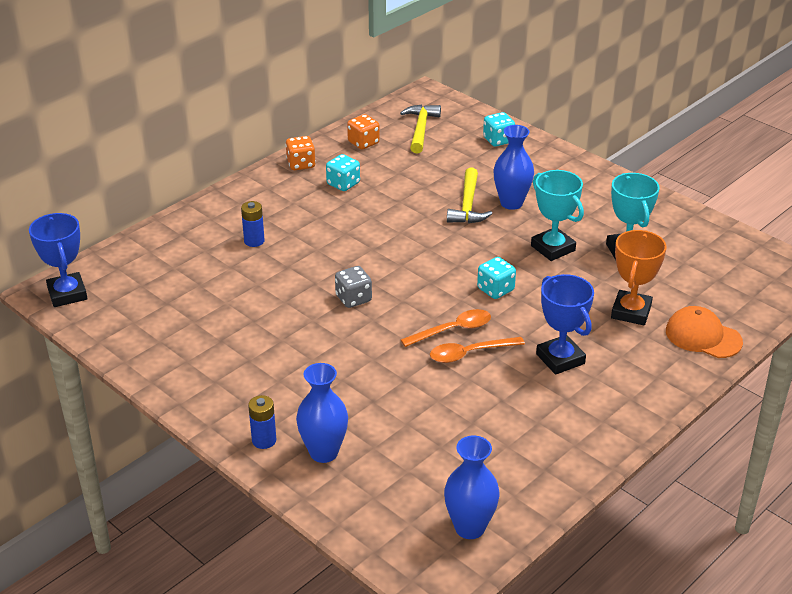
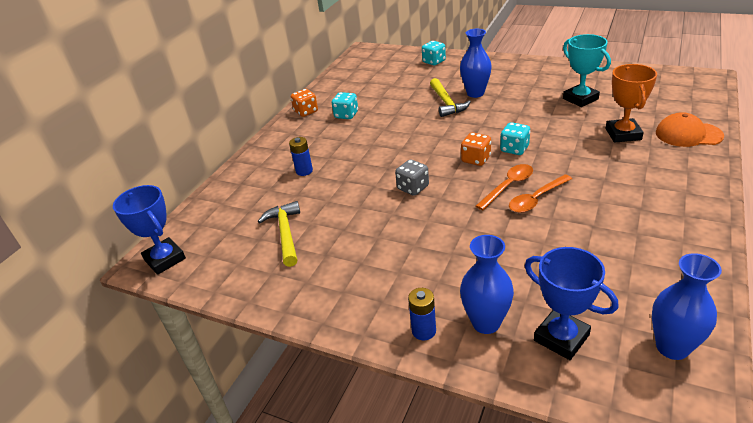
camera: 15 degrees left, 0 degrees up
orange dice [347,114,380,149] -> orange dice moved to [461,132,491,166]
yellow hammer [400,105,441,154] -> yellow hammer moved to [258,201,300,267]
turquoise trophy [531,170,584,261] -> none
blue trophy [536,274,594,375] -> blue trophy moved to [525,247,618,360]

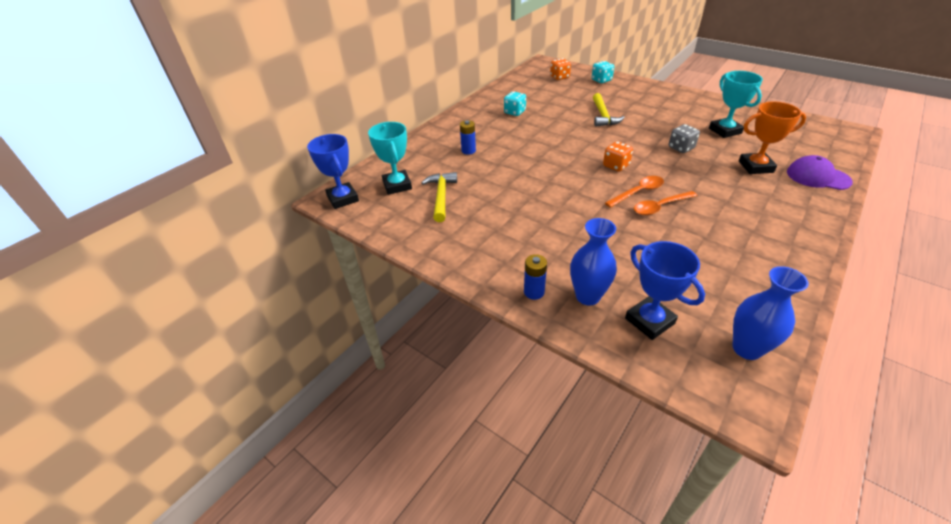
camera: 10 degrees right, 5 degrees up
orange dice [291,89,318,117] -> orange dice moved to [550,58,571,80]
grey dice [395,159,429,196] -> grey dice moved to [669,124,700,153]
blue vase [460,29,492,98] -> none
turquoise dice [500,122,530,155] -> none
orange trophy [606,64,657,143] -> orange trophy turned 75 degrees clockwise [739,101,806,174]
orange cap [656,112,724,147] -> purple cap [787,155,853,190]
none -> turquoise trophy [368,122,412,195]

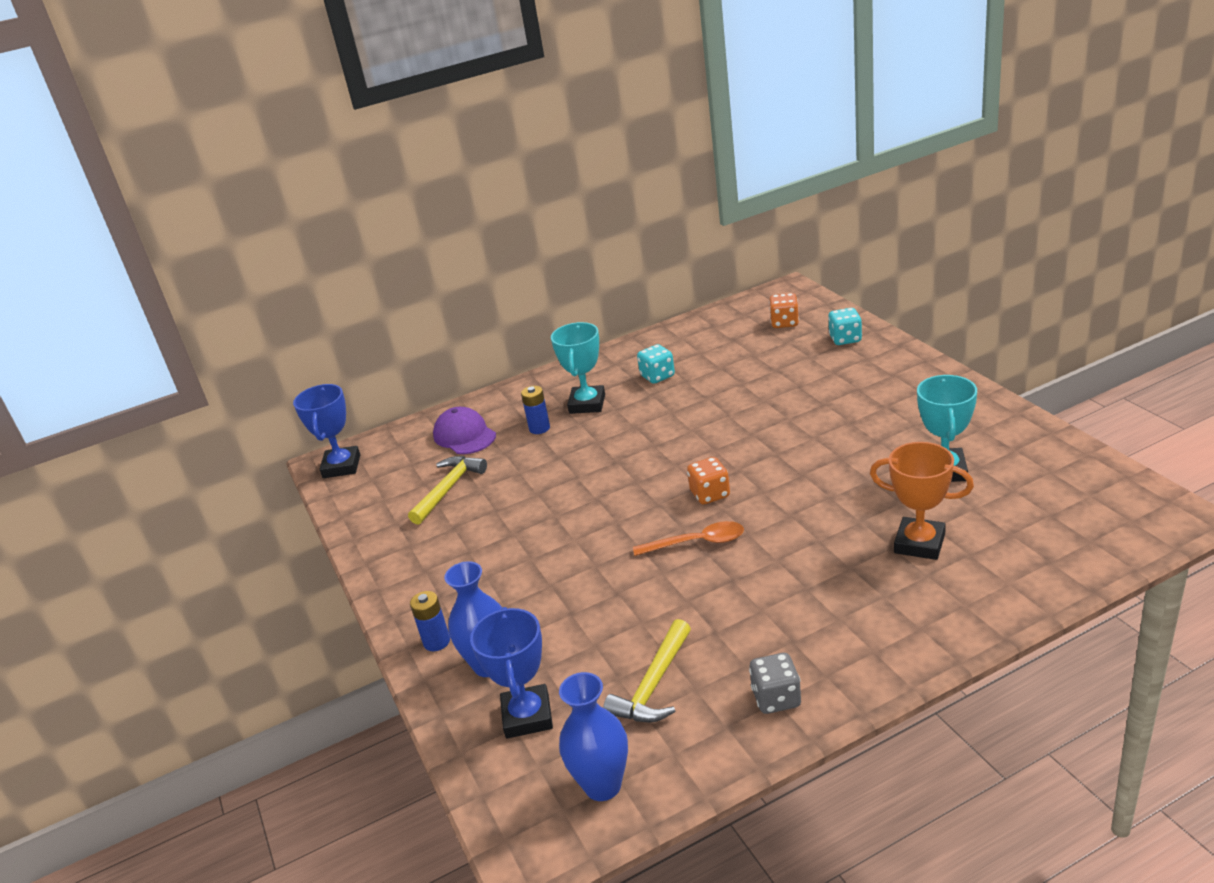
camera: 30 degrees right, 10 degrees down
turquoise trophy [368,122,412,195] -> turquoise trophy moved to [551,322,605,414]
yellow hammer [593,93,625,127] -> yellow hammer moved to [603,619,691,722]
orange spoon [634,191,697,215] -> none
grey dice [669,124,700,153] -> grey dice moved to [749,653,801,714]
purple cap [787,155,853,190] -> purple cap moved to [433,407,496,454]

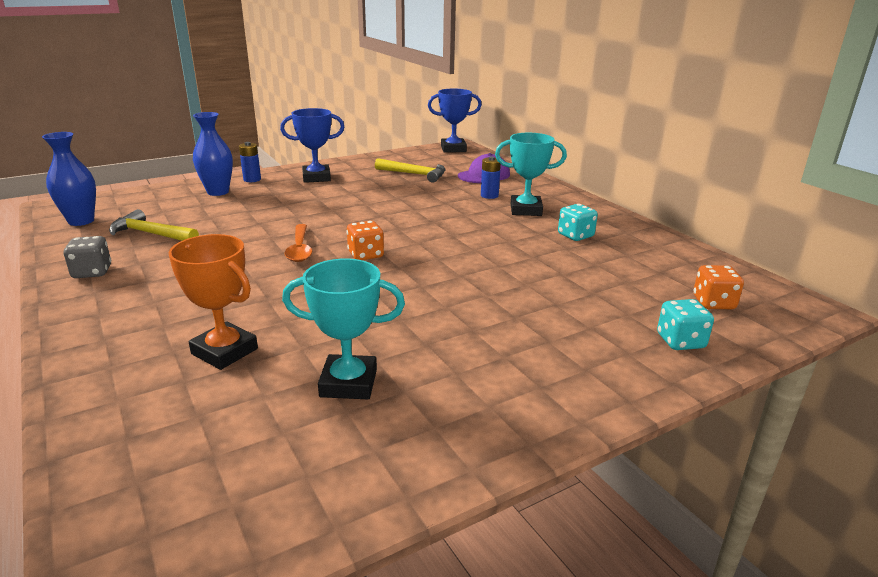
camera: 80 degrees right, 5 degrees down
blue trophy [470,607,553,739] -> blue trophy moved to [280,108,344,183]
orange trophy [870,442,974,560] -> orange trophy turned 75 degrees counterclockwise [169,234,258,370]

